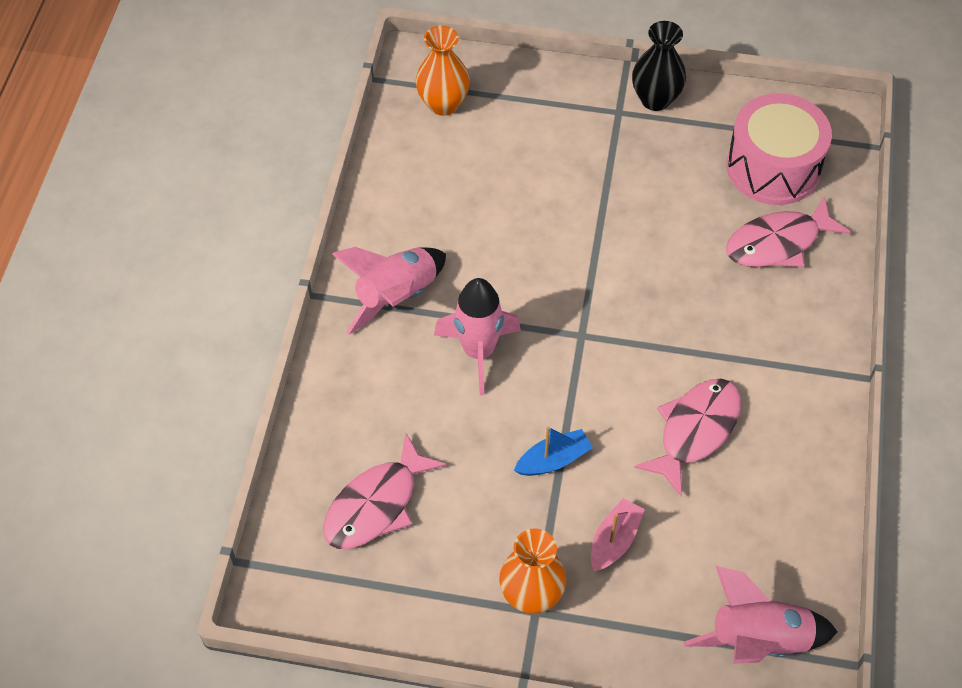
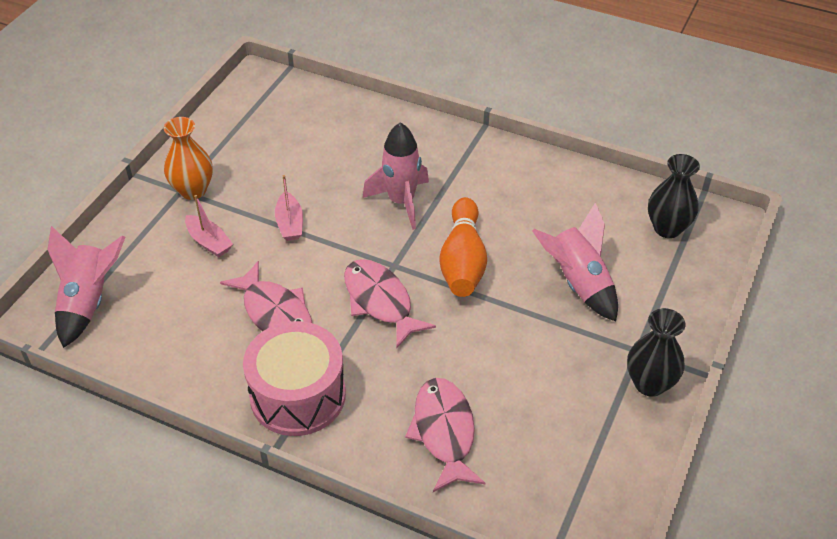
camera: 105 degrees right, 10 degrees down
pink fish [323,433,447,549] -> pink fish moved to [344,259,436,349]
pink rocket [332,247,446,334] -> pink rocket moved to [532,203,618,321]
orange vase [416,26,470,116] -> black vase [648,154,700,238]
blue boat [514,426,593,476] -> pink boat [275,175,303,241]
pink drum [726,93,832,205] -> pink drum moved to [243,321,346,436]
none -> orange bowling pin [439,197,487,297]

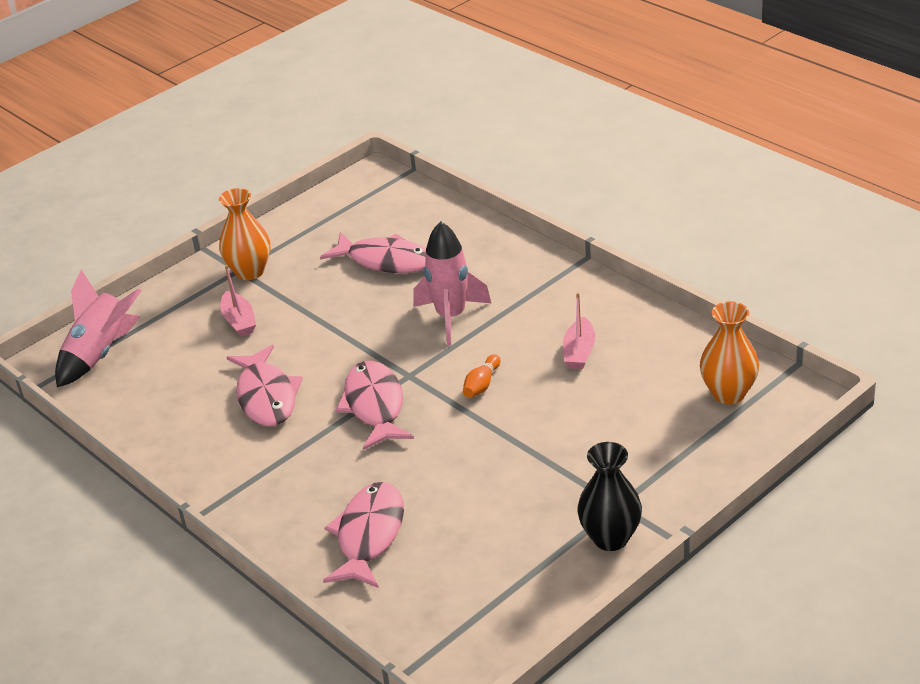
camera: 25 degrees right, 10 degrees down
pink drum [243,321,346,436] -> none
pink boat [275,175,303,241] -> pink boat moved to [563,292,595,369]
orange bowling pin [439,197,487,297] -> orange bowling pin [463,354,501,398], size x0.46
pink rocket [532,203,618,321] -> none
black vase [648,154,700,238] -> orange vase [700,301,759,404]
none -> pink fish [320,232,426,273]

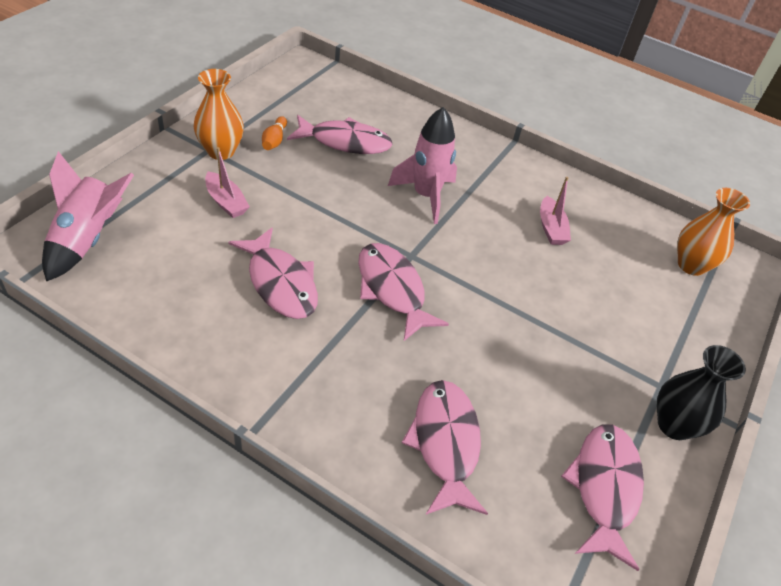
camera: 25 degrees left, 10 degrees up
orange bowling pin [463,354,501,398] -> orange bowling pin moved to [262,116,287,150]
none -> pink fish [561,424,644,571]

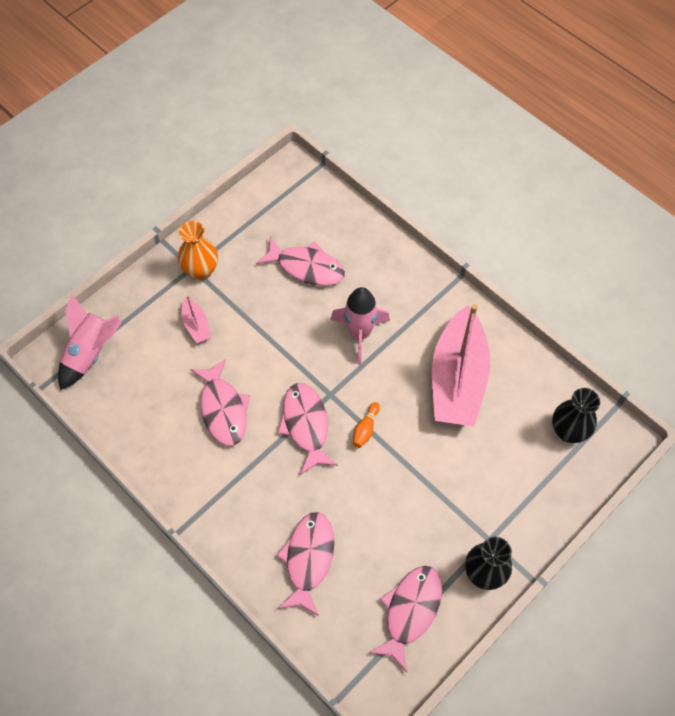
camera: 20 degrees right, 15 degrees up
orange bowling pin [262,116,287,150] -> orange bowling pin moved to [353,402,380,448]
pink boat [540,177,571,245] -> pink boat [432,304,490,427], size x2.39
orange vase [677,188,750,276] -> black vase [552,388,600,443]

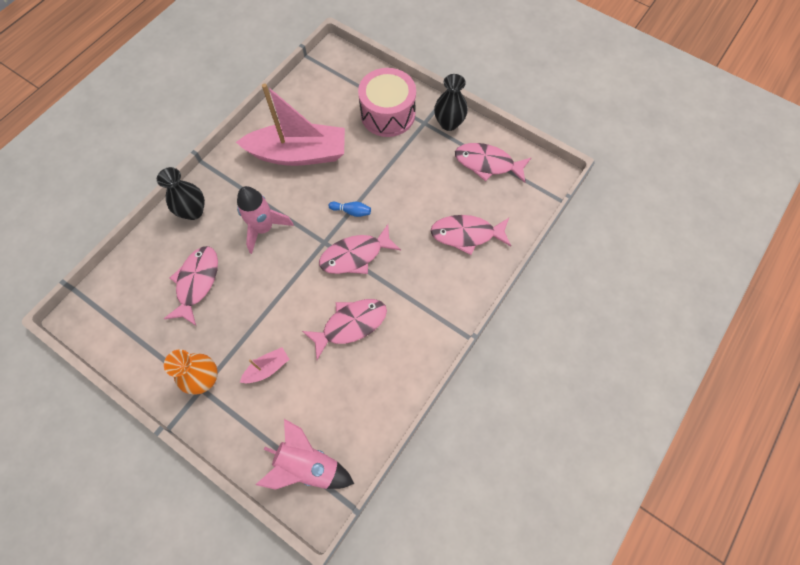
camera: 100 degrees left, 5 degrees up
orange bowling pin [353,402,380,448] -> blue bowling pin [329,202,371,217]
black vase [552,388,600,443] -> black vase moved to [157,167,205,220]
none -> pink drum [358,68,416,137]

